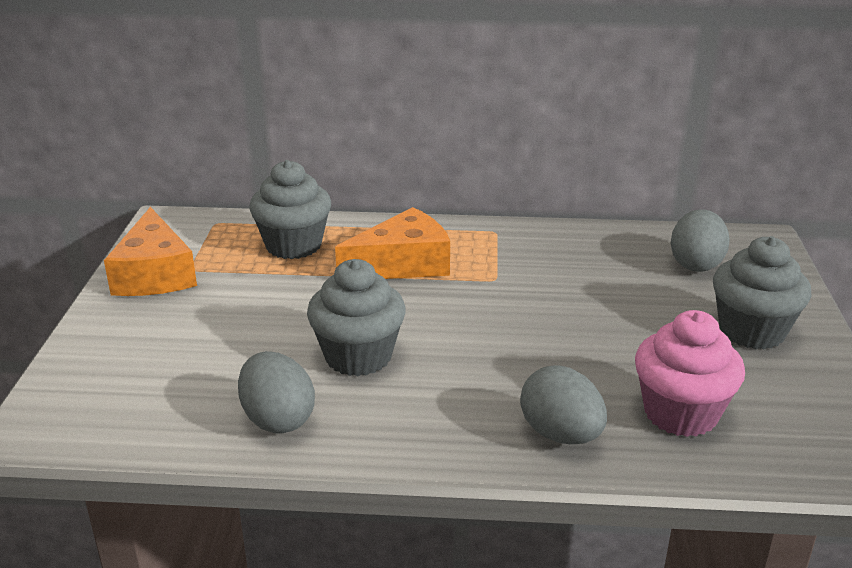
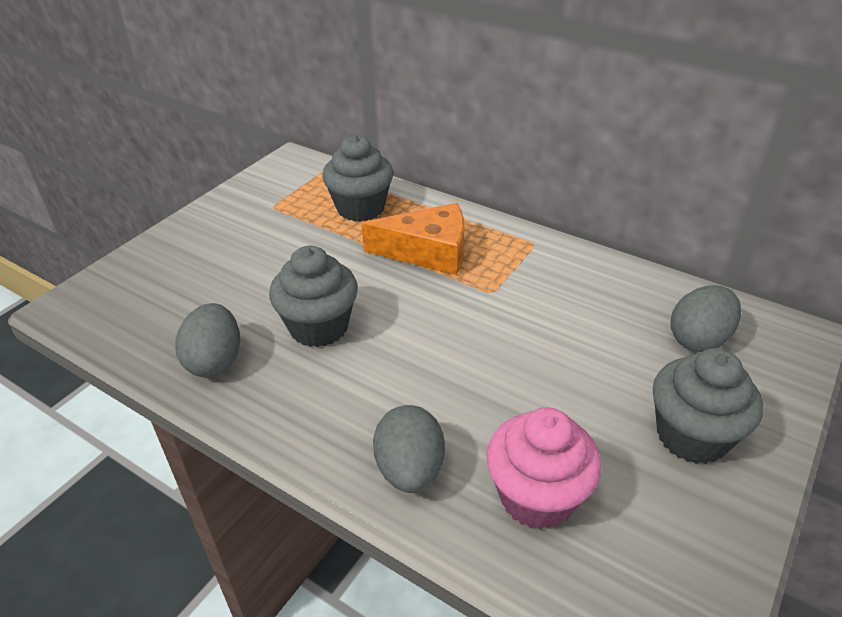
camera: 30 degrees right, 10 degrees up
orange cheese [104,207,197,296] -> none

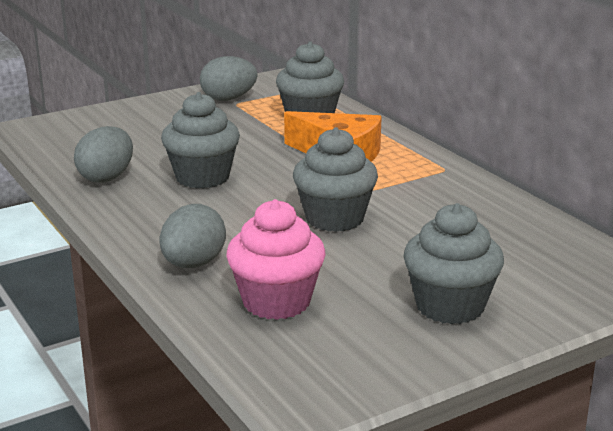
camera: 25 degrees right, 15 degrees down
grey egg [670,285,741,352] -> grey egg moved to [200,56,258,101]
none -> grey cupcake [293,127,378,232]

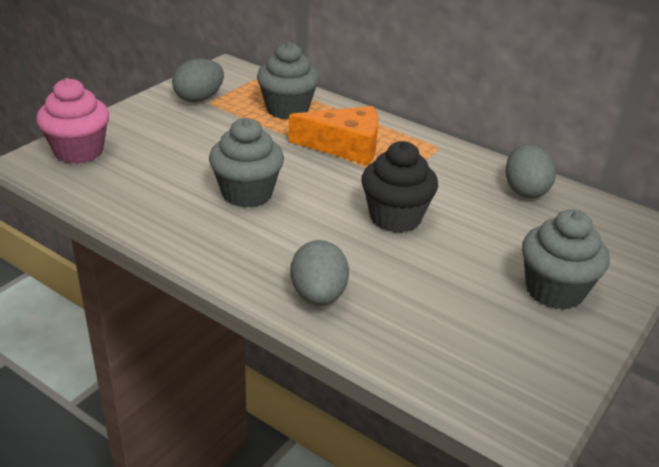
camera: 25 degrees left, 10 degrees up
grey egg [74,126,133,182] -> grey egg moved to [506,144,556,198]
pink cupcake [226,199,326,320] -> pink cupcake moved to [36,78,109,164]
grey cupcake [293,127,378,232] -> black cupcake [362,141,438,233]

